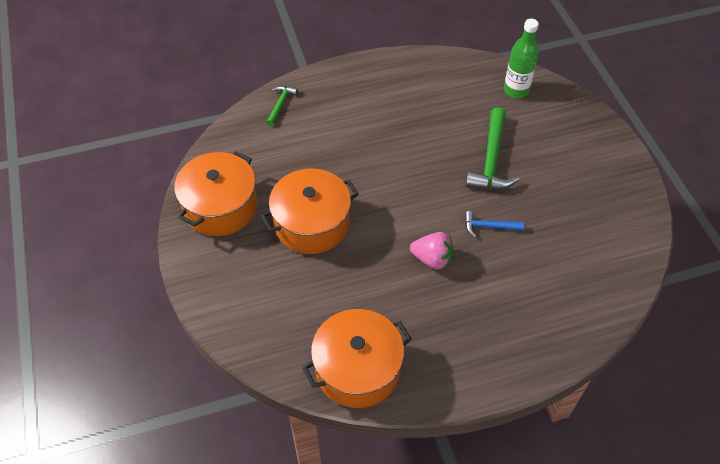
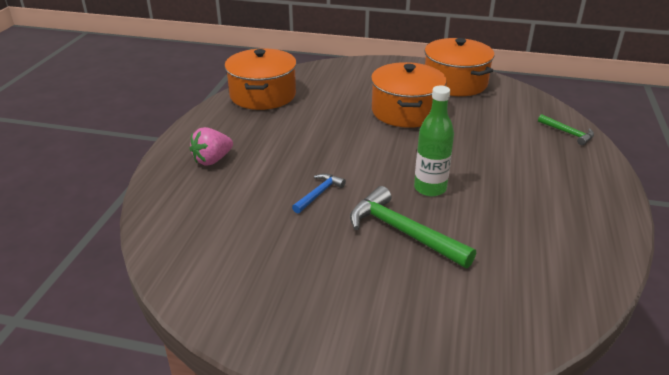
camera: 120 degrees right, 20 degrees down
pink strawberry [410,232,453,270] -> pink strawberry moved to [190,127,233,166]
green bottle [504,19,539,98] -> green bottle moved to [414,86,454,197]

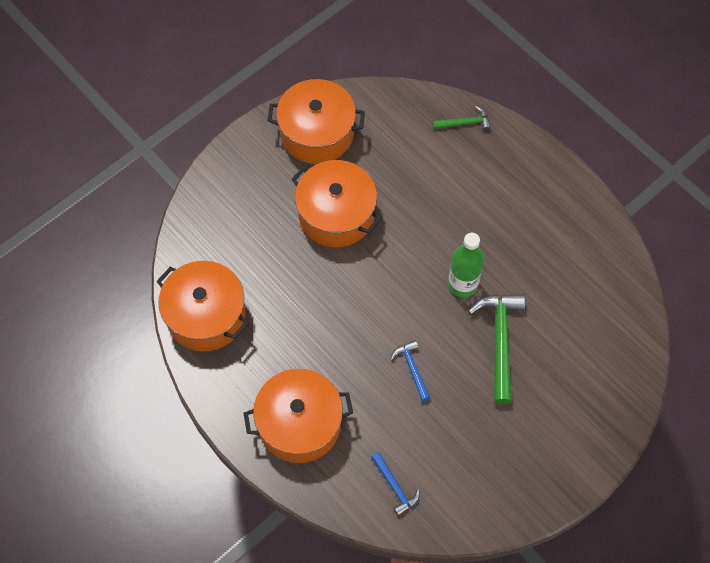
camera: 55 degrees left, 30 degrees up
pink strawberry [190,127,233,166] -> orange pot [243,369,353,463]
green hammer [350,186,476,268] -> green hammer turned 105 degrees clockwise [468,294,525,405]
none -> blue hammer [371,452,420,516]

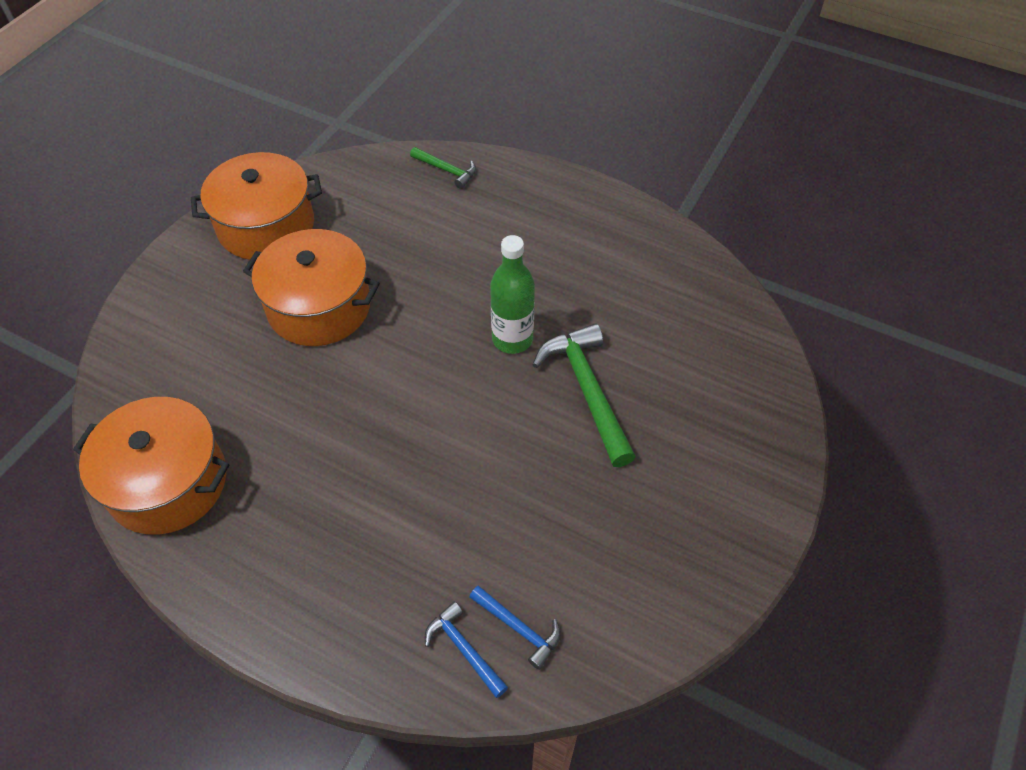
camera: 20 degrees left, 10 degrees down
orange pot [243,369,353,463] -> none
blue hammer [391,340,431,402] -> blue hammer moved to [425,601,508,698]
green hammer [432,106,491,131] -> green hammer turned 60 degrees clockwise [410,147,476,189]

